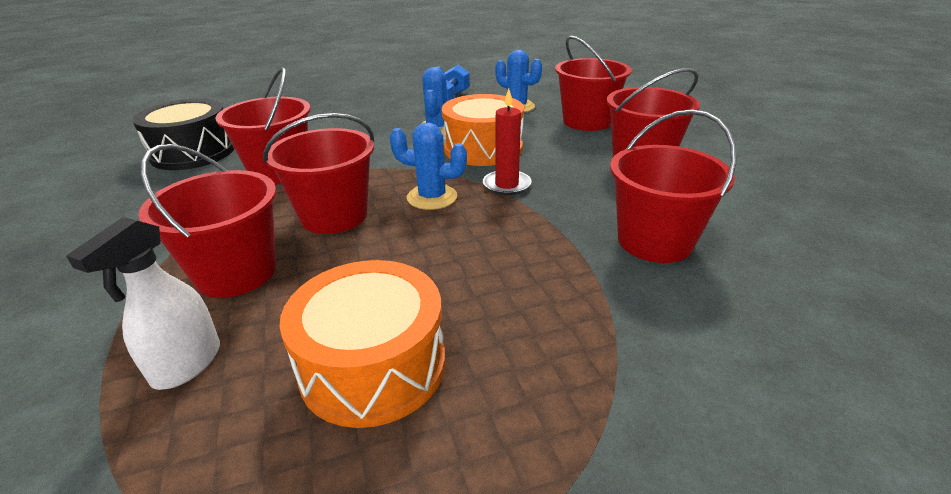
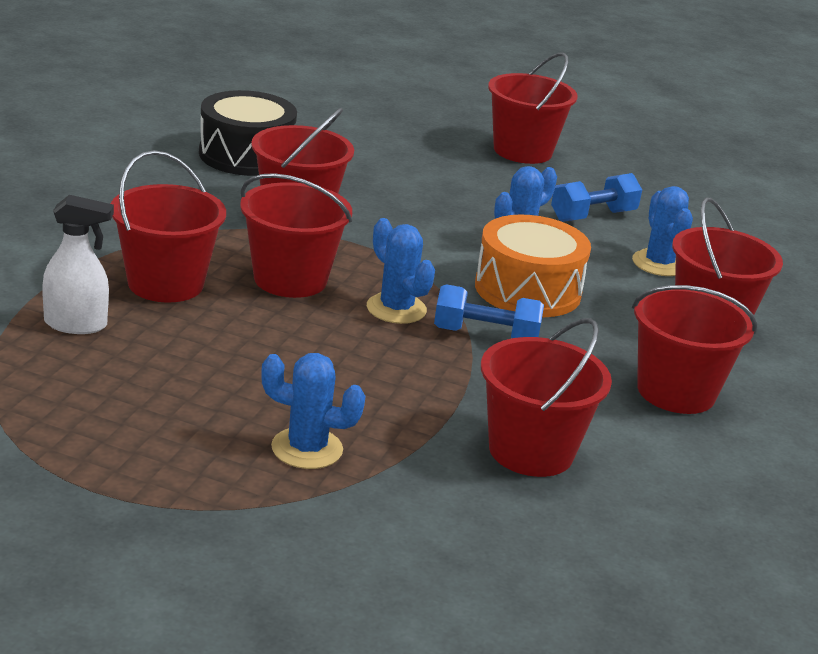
camera: 35 degrees right, 5 degrees down
white spray bottle [66,217,220,390] -> white spray bottle turned 150 degrees counterclockwise [42,195,114,334]
orange drum [280,260,445,428] -> none
red candle [483,88,532,195] -> blue dumbbell [434,284,544,338]
none -> blue cactus [261,353,366,469]
none -> red bucket [488,53,578,164]

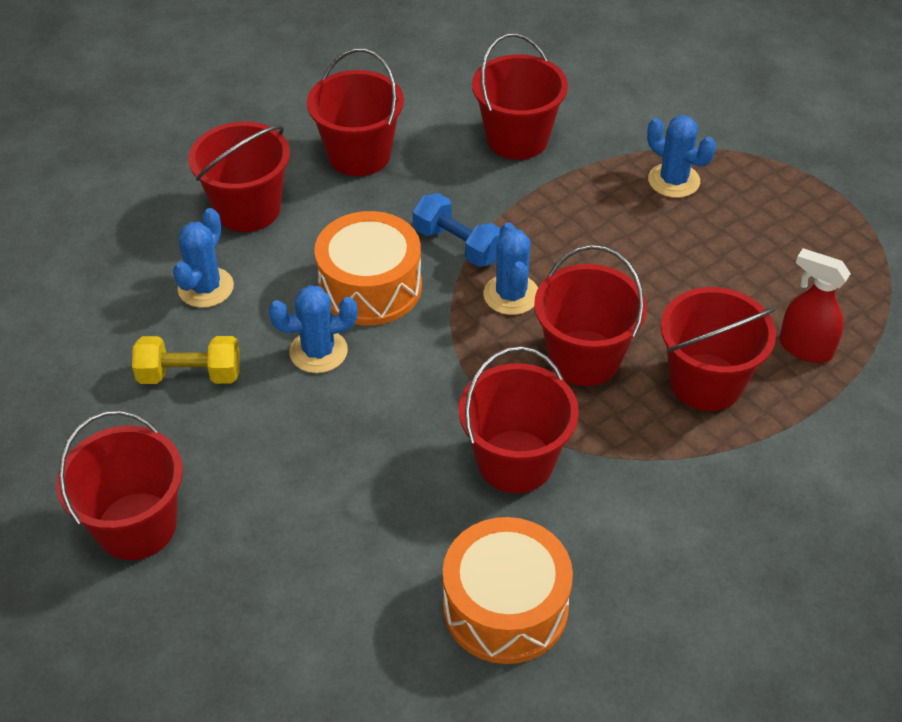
camera: 145 degrees left, 20 degrees up
white spray bottle [42,195,114,334] -> red spray bottle [779,248,851,363]
black drum [199,90,297,176] -> orange drum [443,517,573,664]
blue dumbbell [551,173,642,222] -> yellow dumbbell [132,336,240,384]

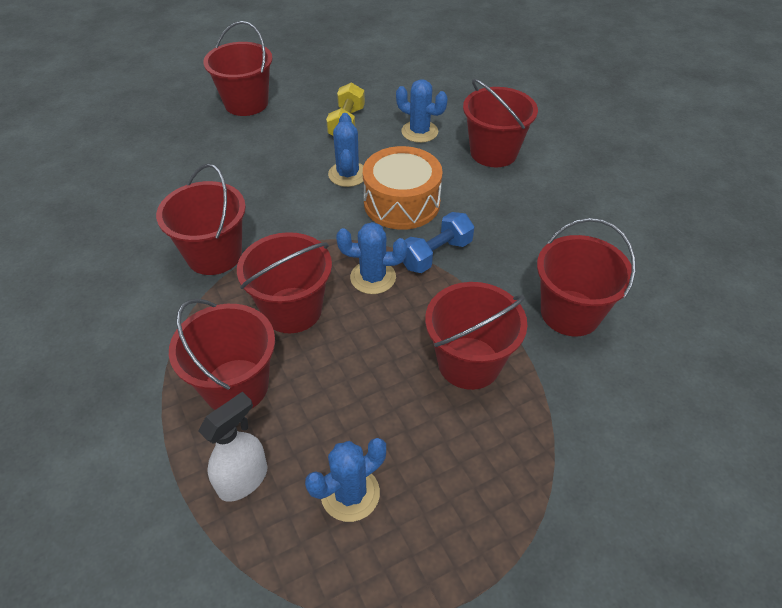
camera: 100 degrees right, 0 degrees up
red bucket [307,48,404,176] -> red bucket moved to [425,282,527,390]
orange drum [443,517,573,664] -> none
blue cactus [647,115,716,198] -> blue cactus moved to [305,438,386,522]
red spray bottle [779,248,851,363] -> white spray bottle [198,392,267,502]

